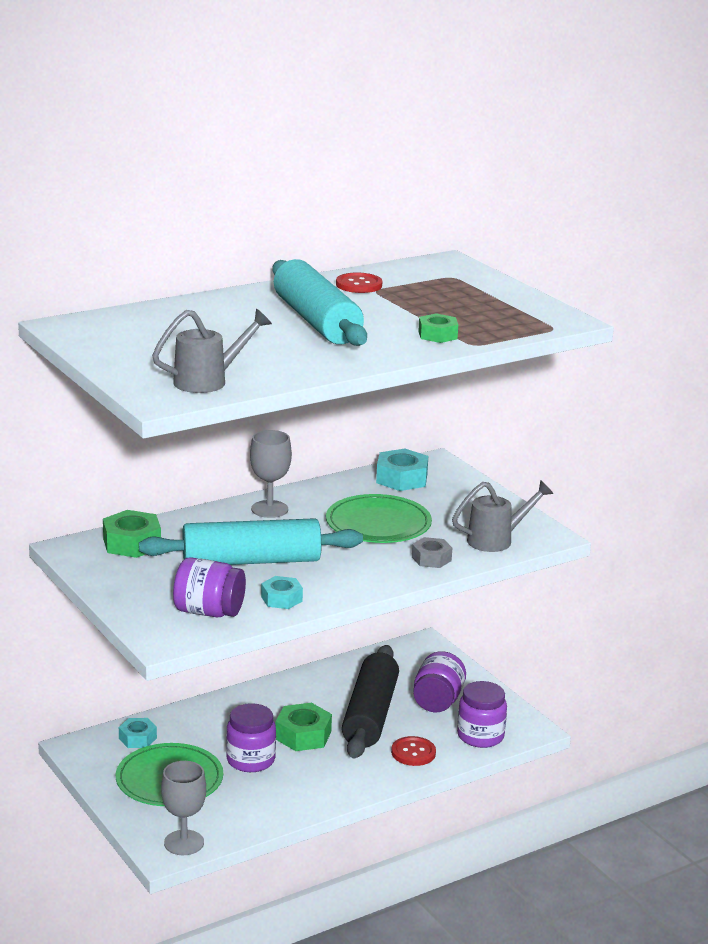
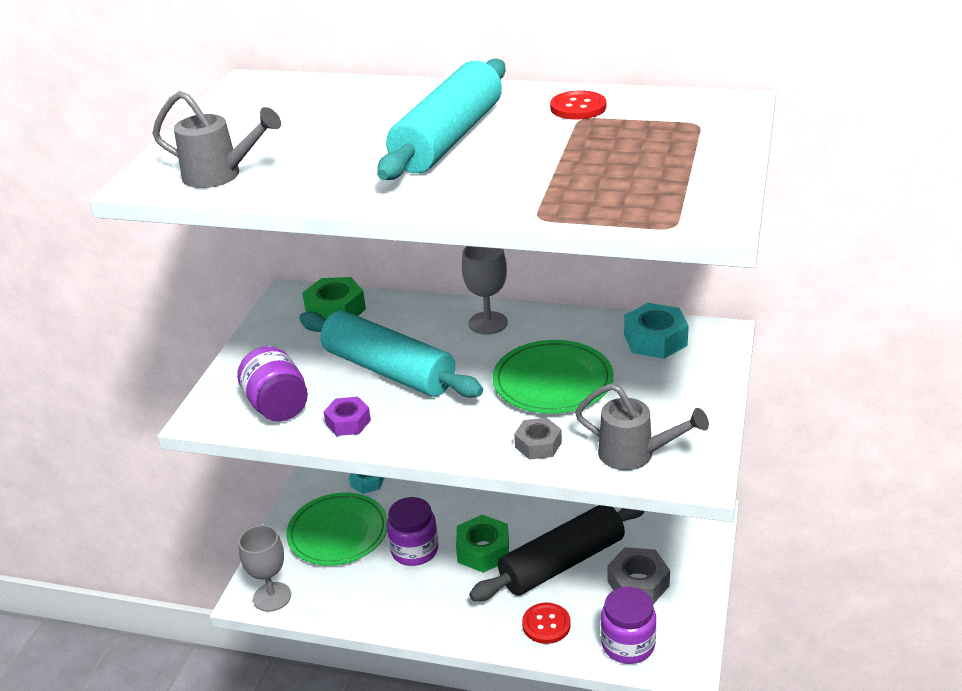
camera: 50 degrees right, 10 degrees up
turquoise nut [261,576,303,609] -> purple nut [324,396,371,436]
purple jar [413,651,466,712] -> grey nut [607,547,670,604]
green nut [418,313,458,343] -> none

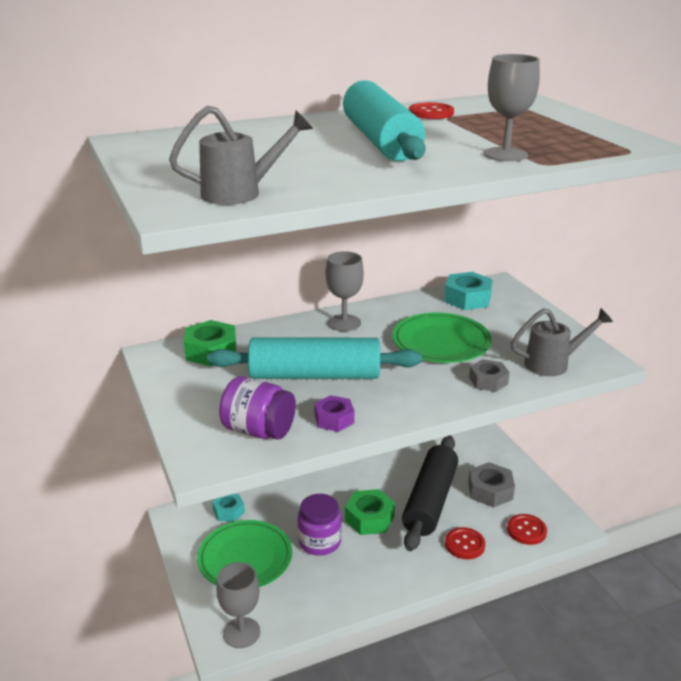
camera: 40 degrees left, 5 degrees down
purple jar [601,587,656,664] -> red button [507,514,547,545]
none -> grey goblet [484,54,540,162]

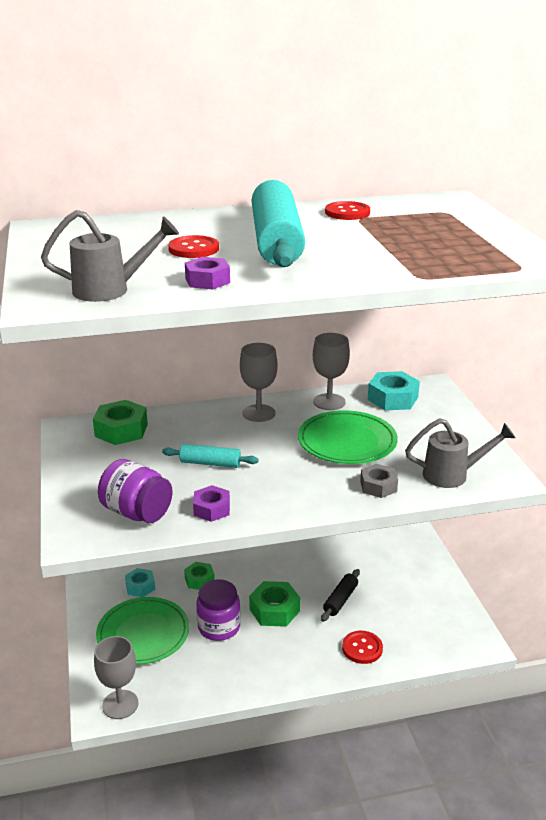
camera: 10 degrees right, 0 degrees up
turquoise rolling pin [207,337,422,379] -> turquoise rolling pin [162,444,259,468], size x0.47
black rolling pin [402,436,458,551] -> black rolling pin [321,569,360,622], size x0.47
grey nut [468,462,515,508] -> none
grey goblet [484,54,540,162] -> grey goblet moved to [313,333,350,410]
red button [507,514,547,545] -> red button moved to [168,235,219,258]
none -> green nut [184,562,215,590]
none -> purple nut [185,257,230,290]

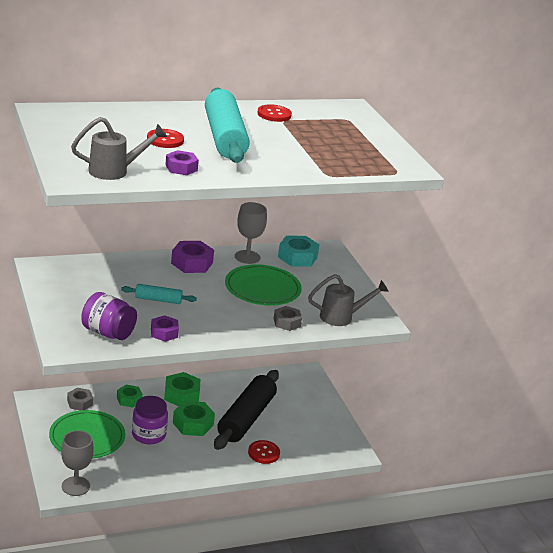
camera: 10 degrees left, 0 degrees up
green nut [93,400,148,445] -> green nut moved to [164,372,200,406]
turquoise nut [125,568,155,597] -> grey nut [67,388,93,410]
grey goblet [240,343,277,422] -> purple nut [171,241,214,273]
black rolling pin [321,569,360,622] -> black rolling pin [214,370,279,450], size x2.12

